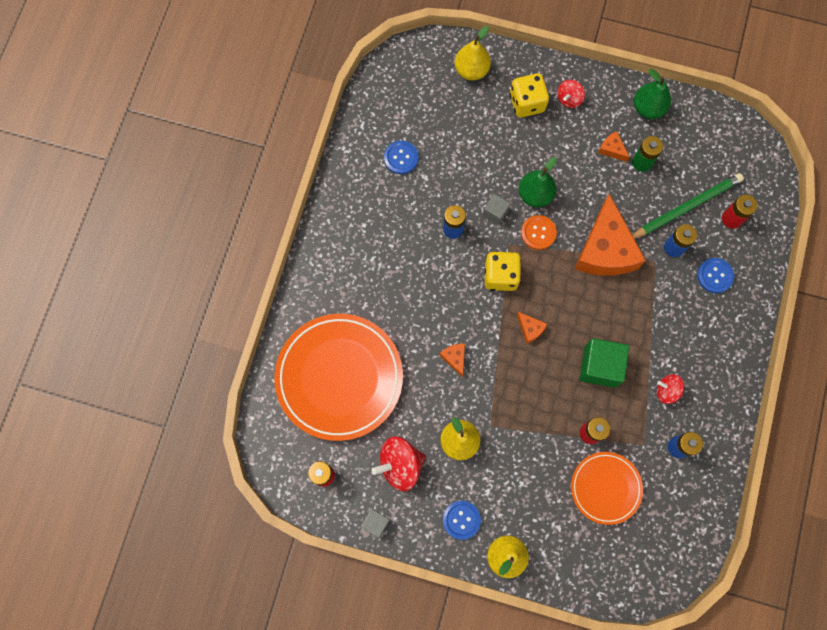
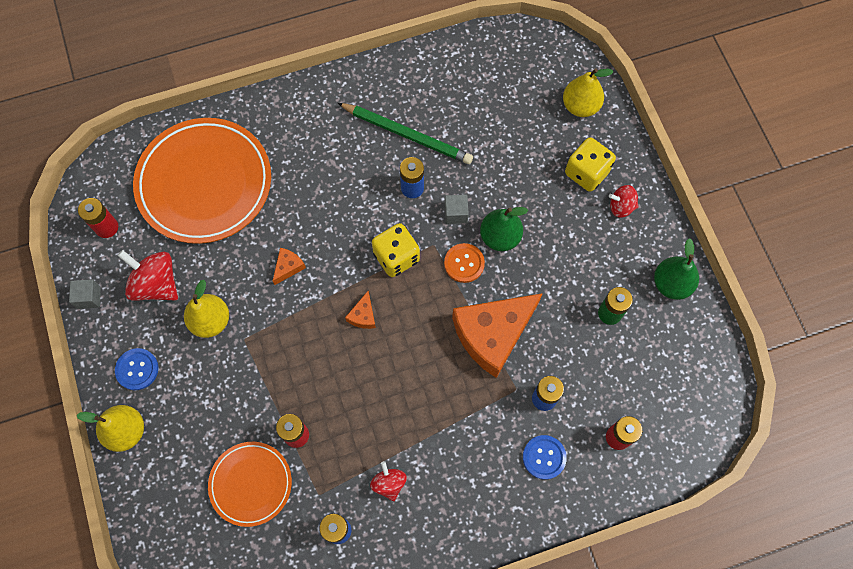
camera: 55 degrees right, 5 degrees down
blue button [384,141,419,174] -> none
green cube [580,338,629,388] -> none
orange cheese [598,131,630,162] -> none
green pencil [632,173,744,239] -> green pencil moved to [338,103,473,164]

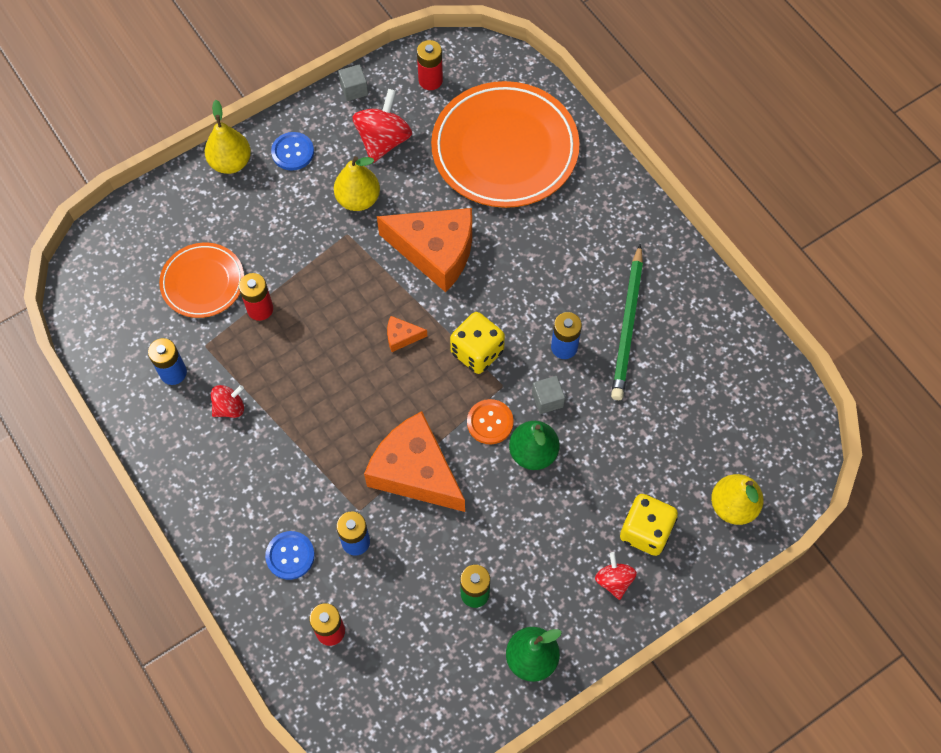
camera: 75 degrees right, 5 degrees down
orange cheese [273,248,306,285] -> orange cheese [377,208,472,292], size x2.45

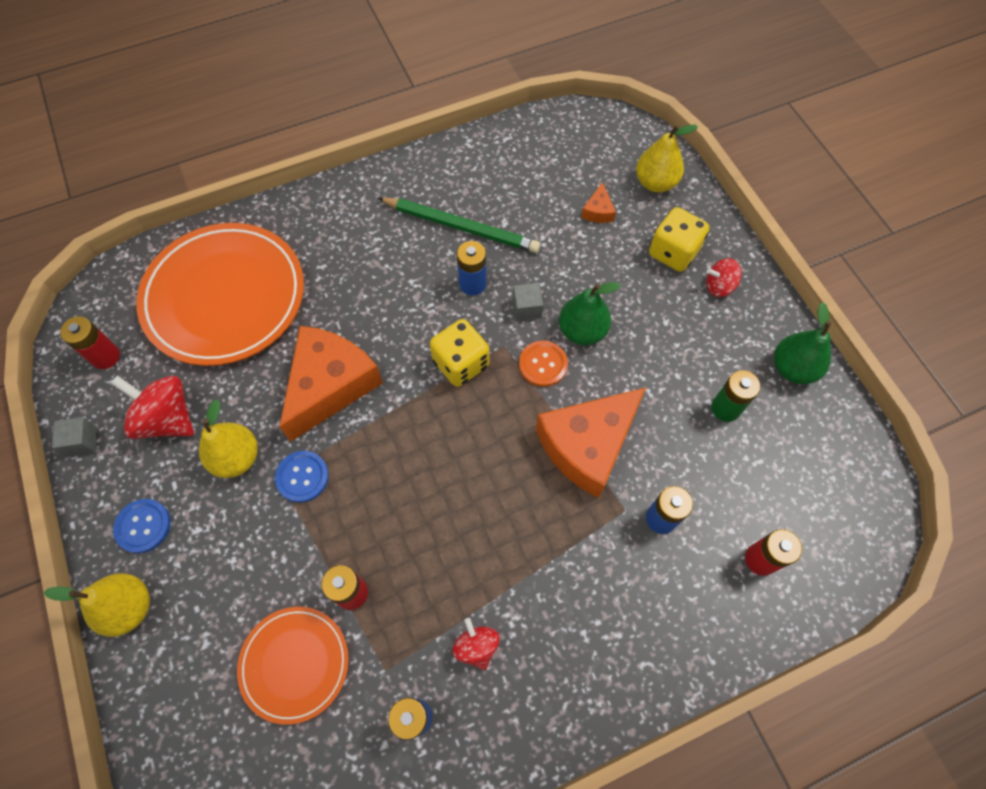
camera: 80 degrees left, 0 degrees up
blue button [265,531,315,580] -> blue button moved to [275,451,329,503]
orange cheese [387,316,427,352] -> orange cheese moved to [581,182,616,223]

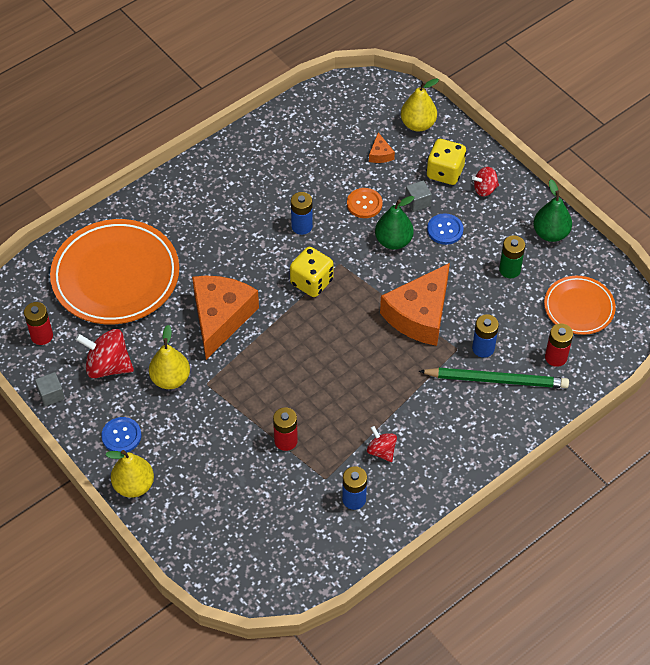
camera: 15 degrees left, 10 degrees down
orange plate [237,607,349,725] -> orange plate moved to [544,276,616,335]
blue button [275,451,329,503] -> blue button moved to [427,213,464,245]
green pencil [378,197,540,253] -> green pencil moved to [419,368,569,388]
grey cube [513,283,543,321] -> grey cube moved to [405,180,432,212]
orange button [519,341,568,387] -> orange button moved to [347,188,383,218]

